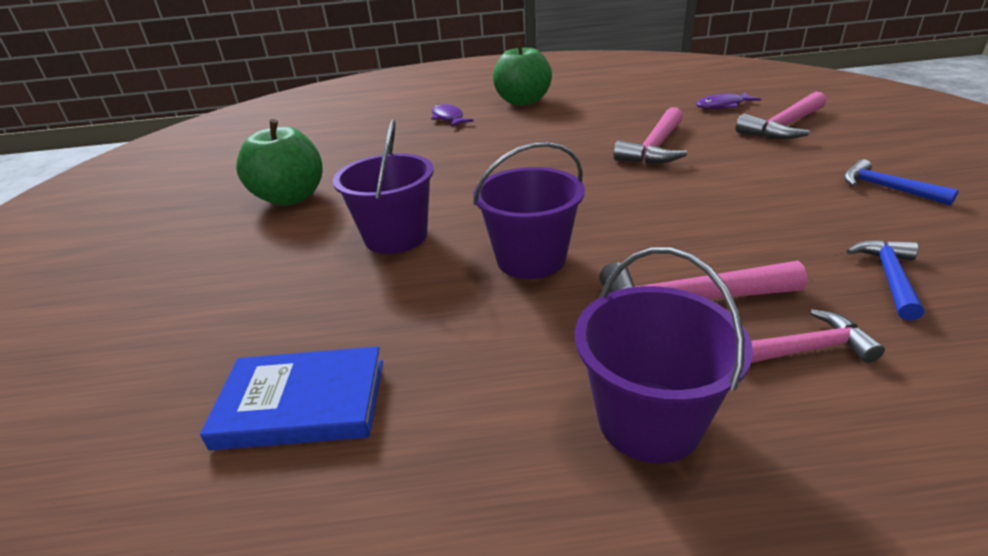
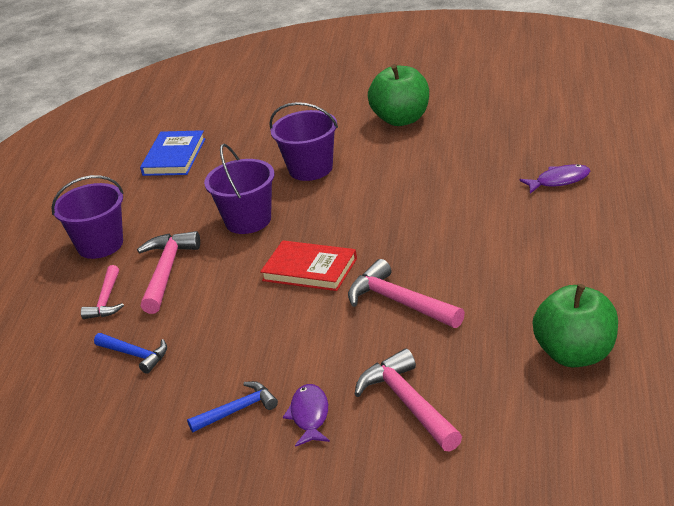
camera: 105 degrees right, 0 degrees up
green apple [493,39,552,106] -> green apple moved to [532,284,618,368]
purple fish [696,92,761,109] -> purple fish moved to [283,384,330,447]
none -> red book [260,240,357,291]

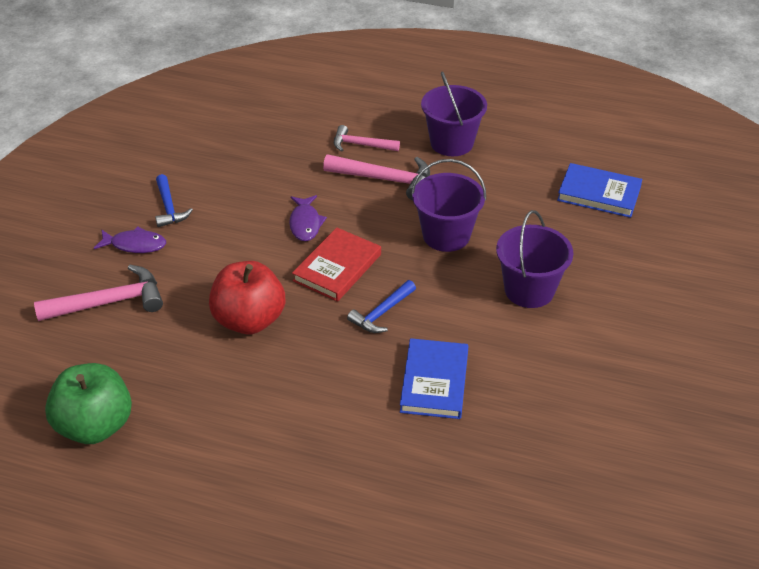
camera: 95 degrees right, 10 degrees up
blue hammer [94,333,167,374] -> blue hammer moved to [347,280,416,333]
pink hammer [348,259,465,328] -> red apple [209,261,285,334]
green apple [368,64,429,126] -> none
purple fish [520,164,590,194] -> purple fish moved to [289,195,327,241]
none -> blue book [400,338,468,419]

